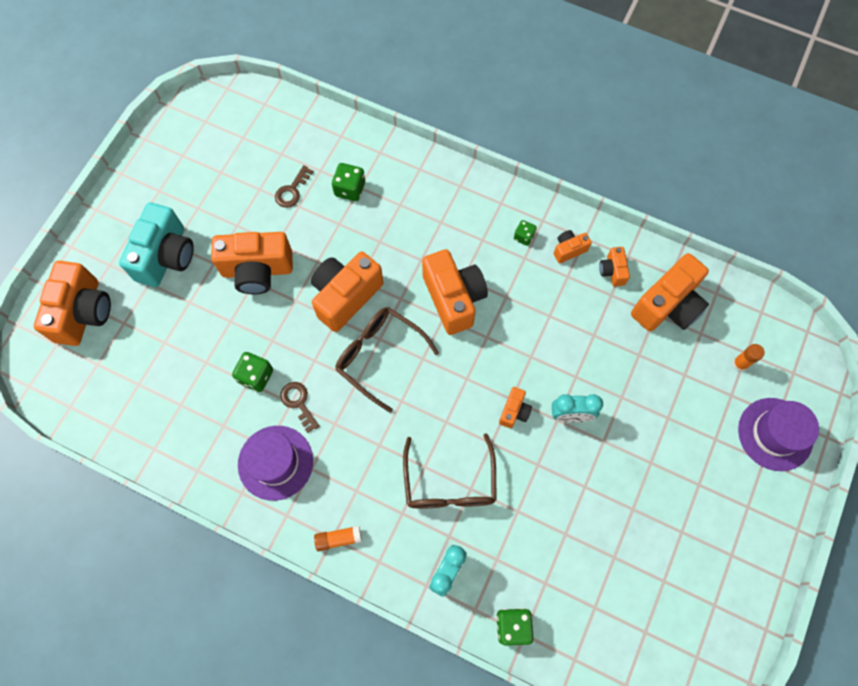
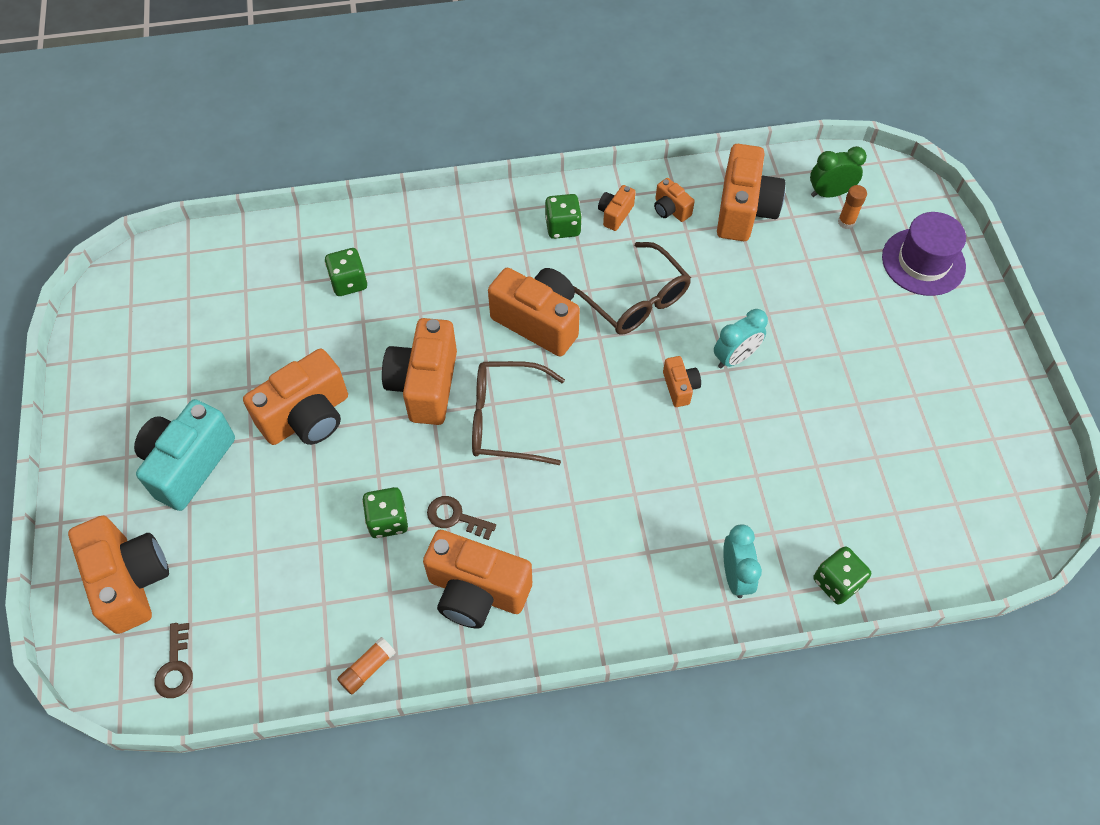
camera: 35 degrees left, 10 degrees down
turquoise camera [119,202,194,287] -> turquoise camera turned 135 degrees counterclockwise [134,399,235,511]
purple hat [238,426,313,501] -> orange camera [423,530,532,629]
brown key [275,165,314,208] -> brown key moved to [154,623,193,698]
orange glue stick [314,526,362,551] -> orange glue stick moved to [337,637,396,695]
brown glasses [403,433,497,509] -> brown glasses moved to [573,242,691,335]
green dice [514,220,537,246] -> green dice [545,194,582,239], size x1.57
none -> green clock [810,146,867,197]

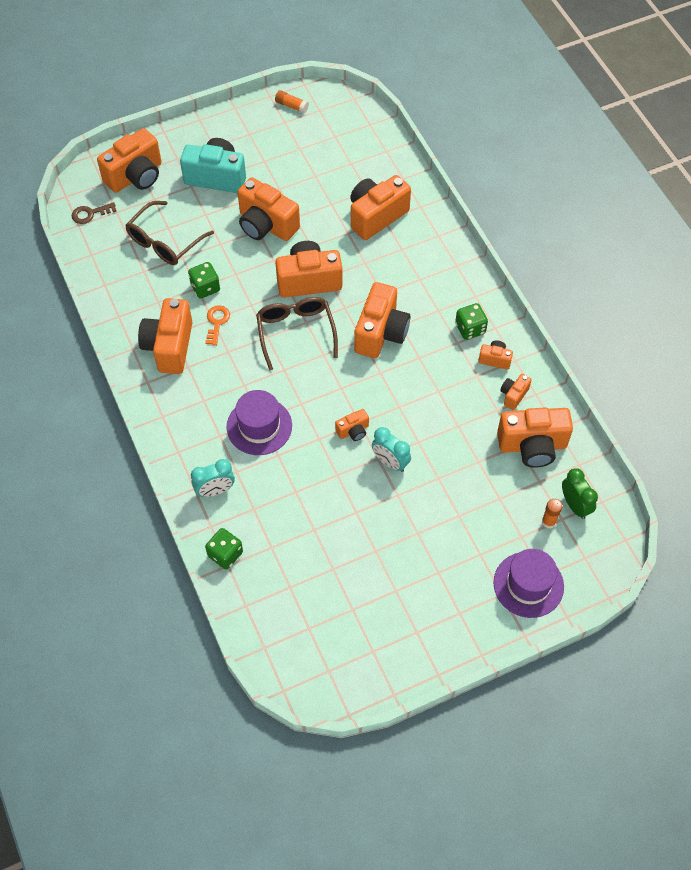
camera: 75 degrees right, 0 degrees up
green dice [325,248,367,296] -> orange camera [350,175,411,240]
orange glue stick [337,637,396,695] -> orange glue stick moved to [275,90,309,113]
brown key [427,496,496,540] -> orange key [205,305,230,346]
brown glasses [573,242,691,335] -> brown glasses moved to [125,201,214,265]
none -> purple hat [227,390,292,455]

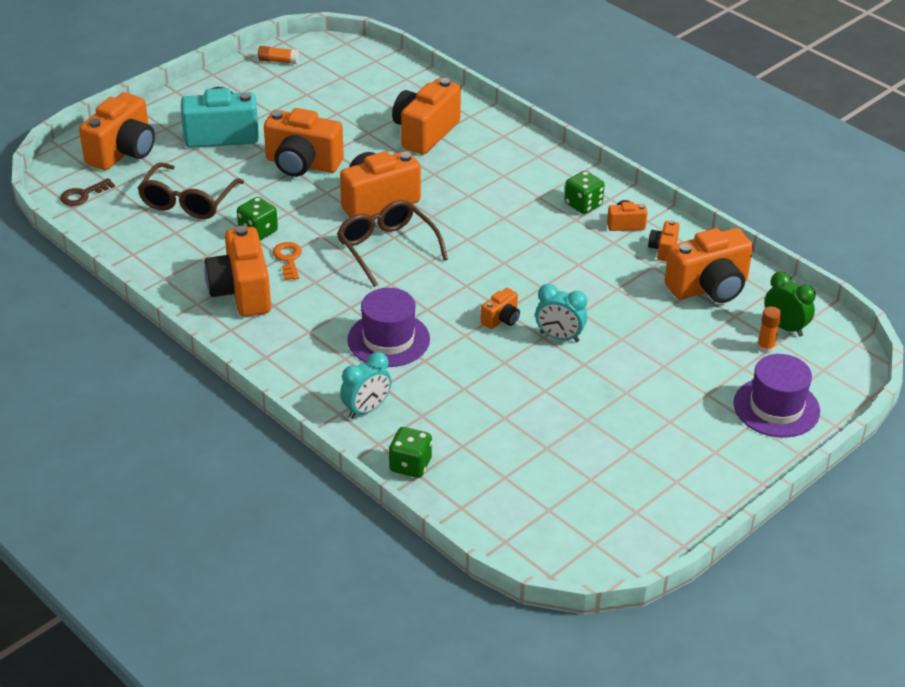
camera: 20 degrees left, 20 degrees down
orange camera [354,282,410,358] -> none

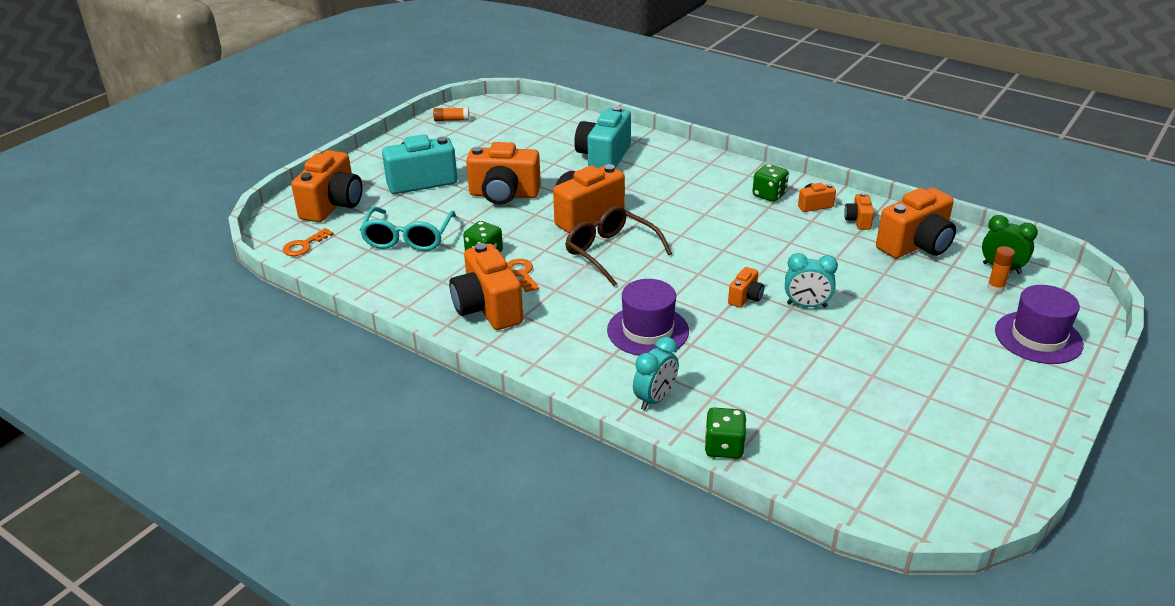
camera: 10 degrees left, 5 degrees down
brown key [60,178,115,206] -> orange key [283,228,334,256]
brown glasses [138,162,244,219] -> turquoise glasses [360,207,456,251]
orange camera [392,78,461,155] -> turquoise camera [574,106,631,168]

